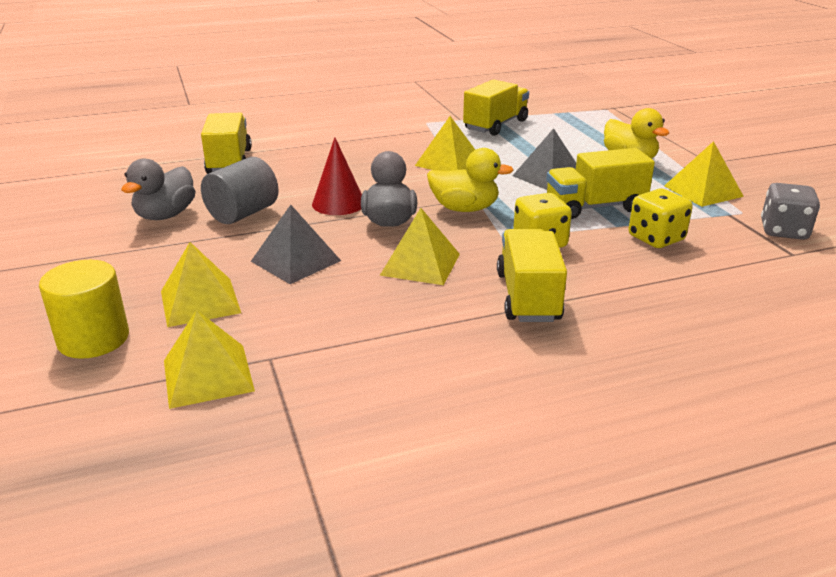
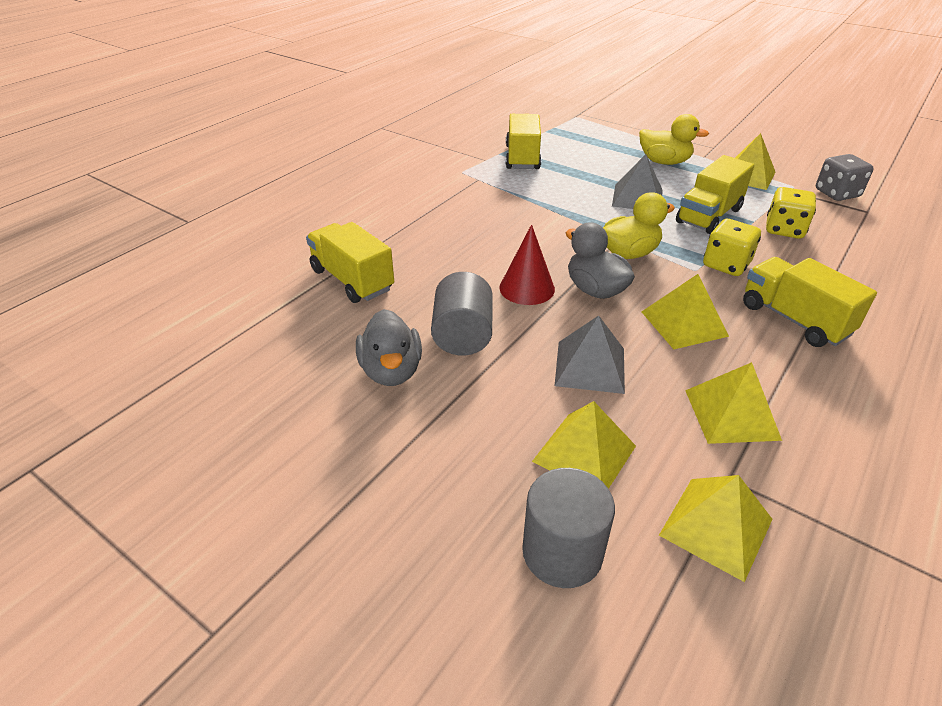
camera: 35 degrees left, 10 degrees up
yellow cylinder [39,260,129,359] -> grey cylinder [522,468,615,588]
yellow pyramid [415,116,475,171] -> yellow pyramid moved to [685,362,782,444]

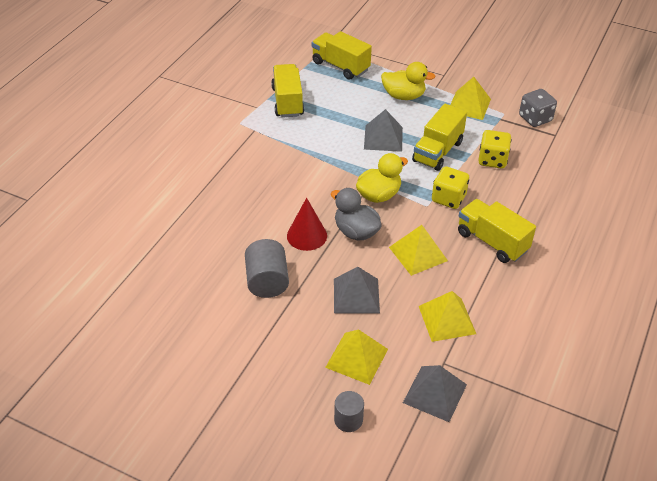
camera: 10 degrees left, 5 degrees up
yellow truck [306,222,394,303] -> yellow truck moved to [312,31,372,80]
grey duck [356,309,422,386] -> none
grey cylinder [522,468,615,588] -> grey cylinder [334,391,364,432], size x0.63
yellow pyramid [659,475,772,582] -> grey pyramid [403,365,467,422]

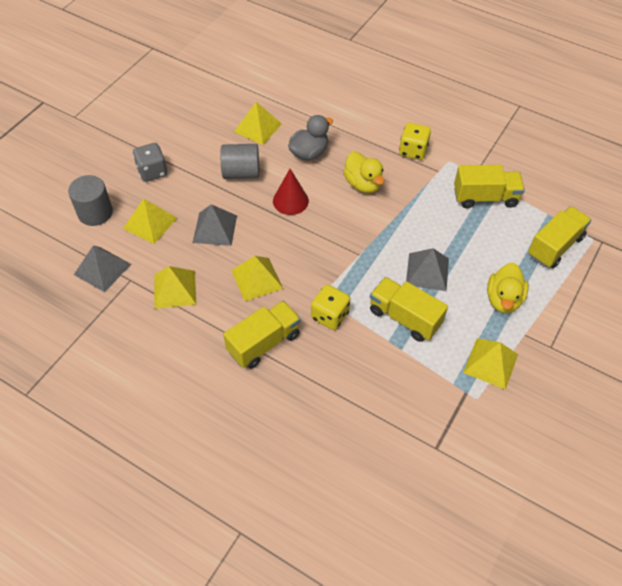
camera: 95 degrees right, 10 degrees up
grey duck [331,188,382,241] -> grey duck moved to [288,115,333,161]
grey cylinder [334,391,364,432] -> grey cylinder [68,175,113,226], size x1.60
yellow duck [356,153,408,203] -> yellow duck moved to [343,152,385,193]
yellow dice [478,130,512,169] -> yellow dice moved to [399,123,431,160]
grey dice [519,89,557,127] -> grey dice moved to [133,143,167,182]
none -> yellow pyramid [234,102,282,145]

